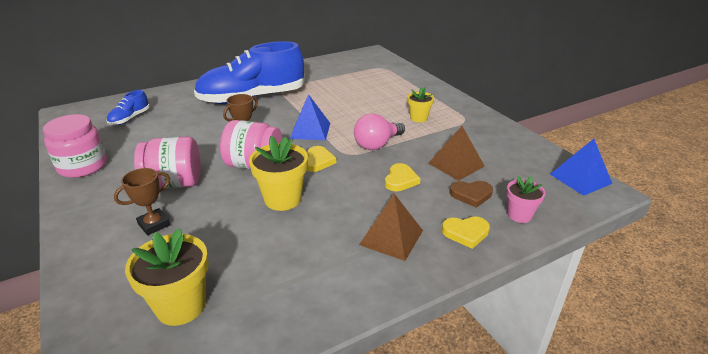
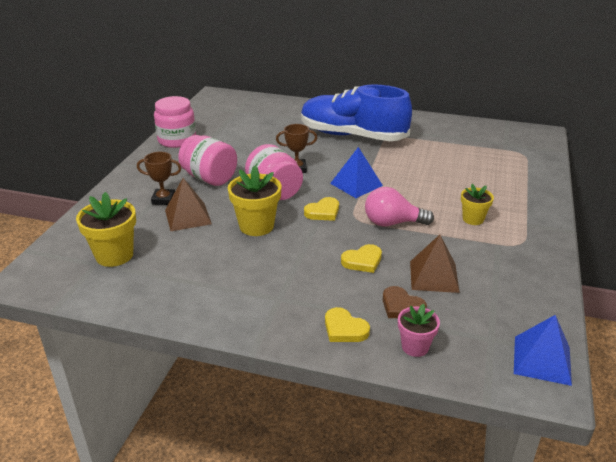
camera: 45 degrees right, 0 degrees up
blue shoe [107,90,150,125] -> none
brown pyramid [359,194,423,261] -> brown pyramid moved to [165,178,212,231]

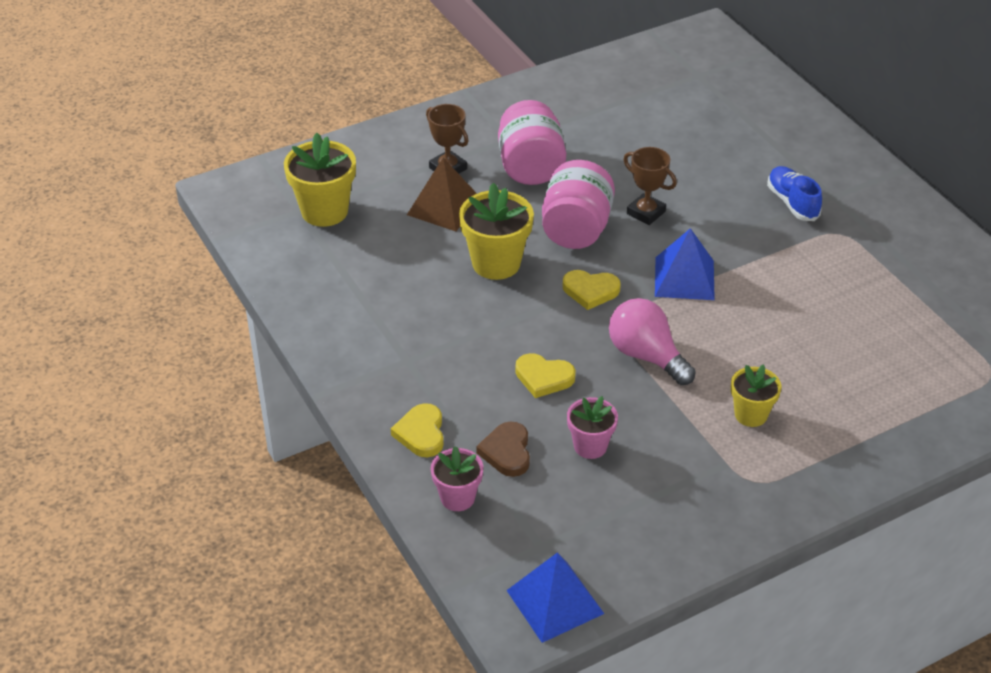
camera: 45 degrees right, 10 degrees up
pink jar [154,96,196,148] -> none
blue shoe [301,84,412,141] -> blue shoe [767,166,822,221], size x0.42
brown pyramid [410,235,460,293] -> pink flower pot [567,396,618,459]

